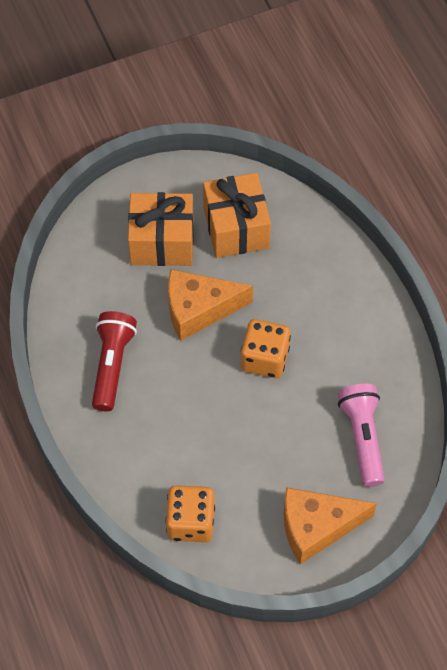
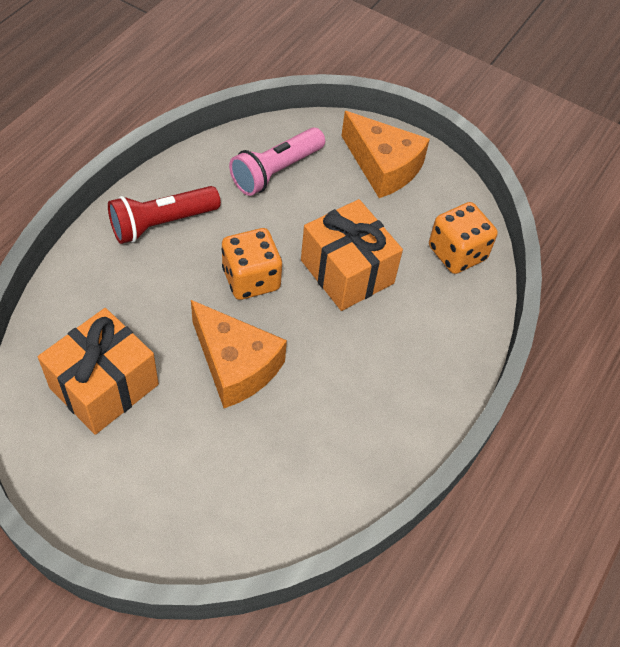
camera: 130 degrees left, 5 degrees down
red flashlight [92,311,137,412] -> red flashlight moved to [108,186,221,244]
orange gift [128,192,194,266] -> orange gift moved to [301,199,403,311]

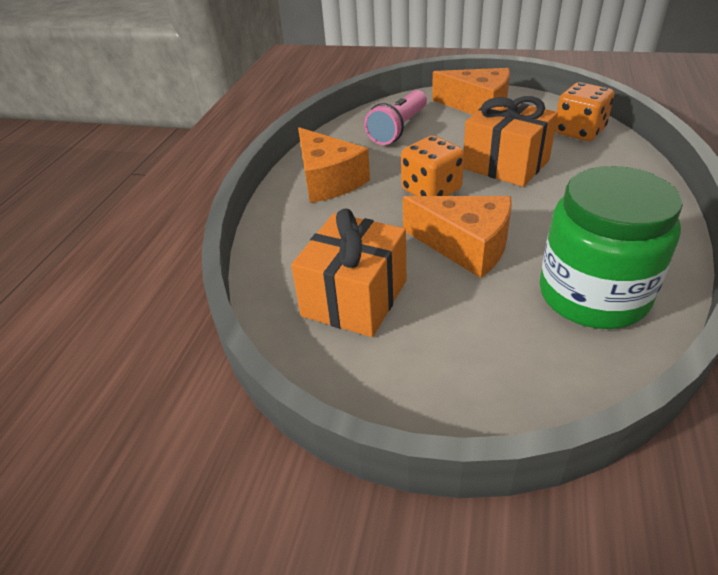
camera: 10 degrees left, 15 degrees down
red flashlight [108,186,221,244] -> orange cheese [298,127,370,203]
none -> green jar [540,166,683,329]

